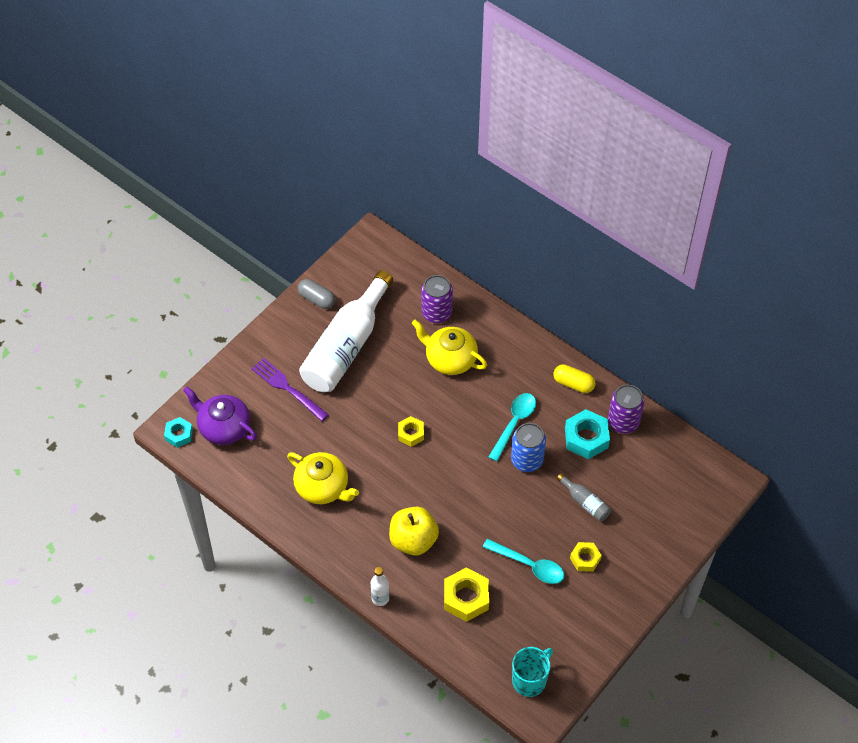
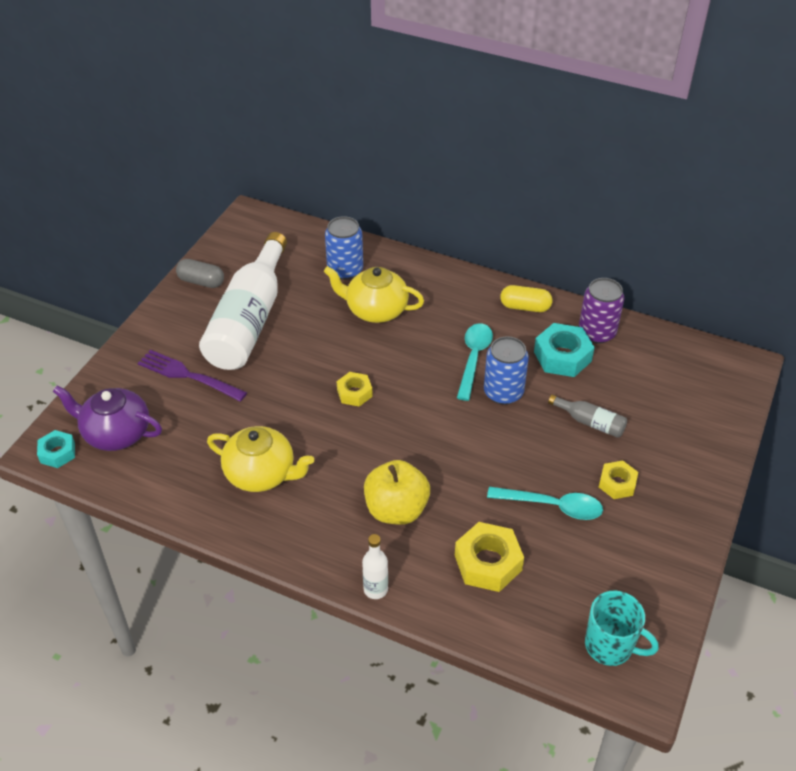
camera: 15 degrees left, 10 degrees down
purple can [421,275,453,323] -> blue can [325,216,363,280]
turquoise mug [512,647,553,697] -> turquoise mug turned 90 degrees clockwise [585,590,659,666]

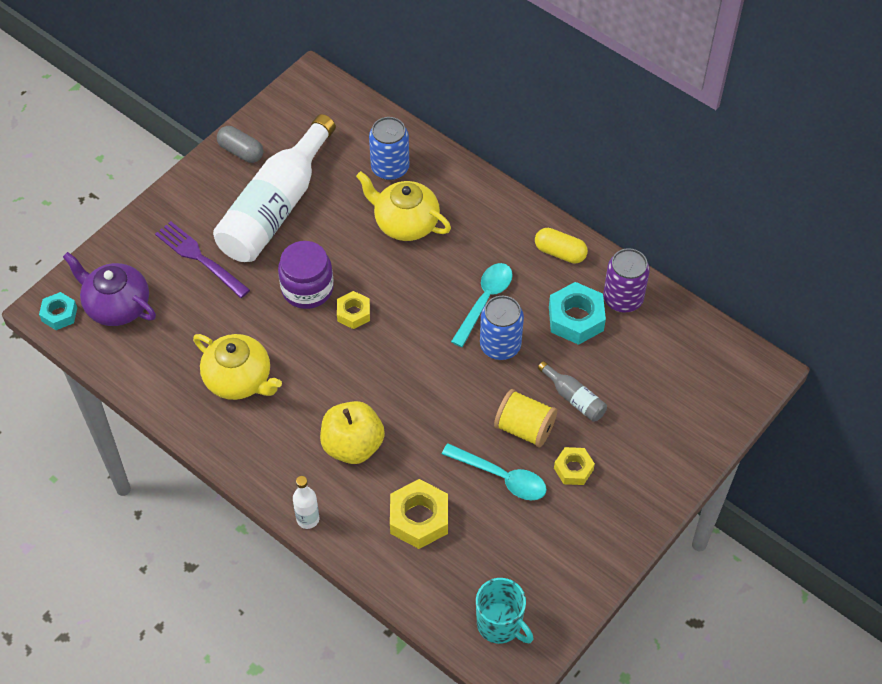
camera: 15 degrees right, 10 degrees up
none -> purple jar [278,241,334,309]
none -> yellow spool [494,389,557,447]

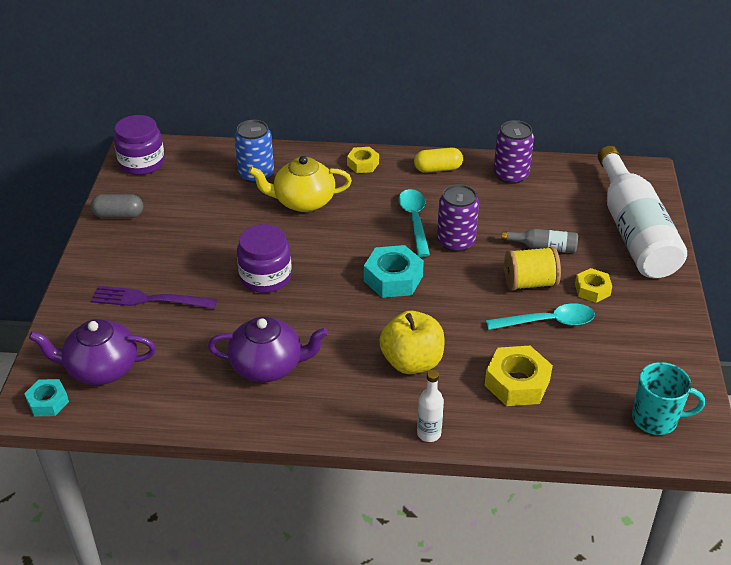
camera: 35 degrees left, 15 degrees down
yellow teapot [193,334,282,400] -> purple teapot [208,317,328,382]
white bottle [213,114,336,262] -> white bottle moved to [598,146,687,278]
yellow nut [337,291,370,329] -> yellow nut moved to [347,147,379,173]
blue can [480,296,524,360] -> purple can [437,184,479,252]
turquoise nut [549,282,606,345] -> turquoise nut moved to [364,245,424,298]
none -> purple jar [114,115,165,175]

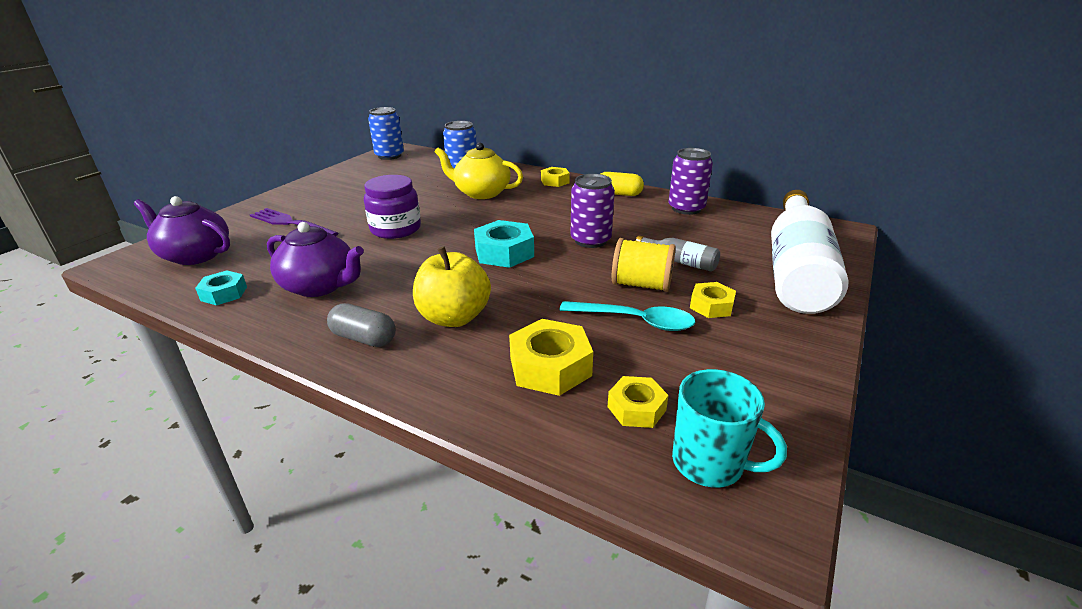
camera: 25 degrees right, 10 degrees down
turquoise nut [24,379,69,416] -> turquoise nut moved to [195,270,247,306]
grey capsule [90,194,143,218] -> grey capsule moved to [327,303,396,347]
purple jar [114,115,165,175] -> blue can [368,107,404,160]
turquoise spoon [398,189,430,257] -> none
white bottle [417,370,444,442] -> none
none -> yellow nut [608,376,669,428]

